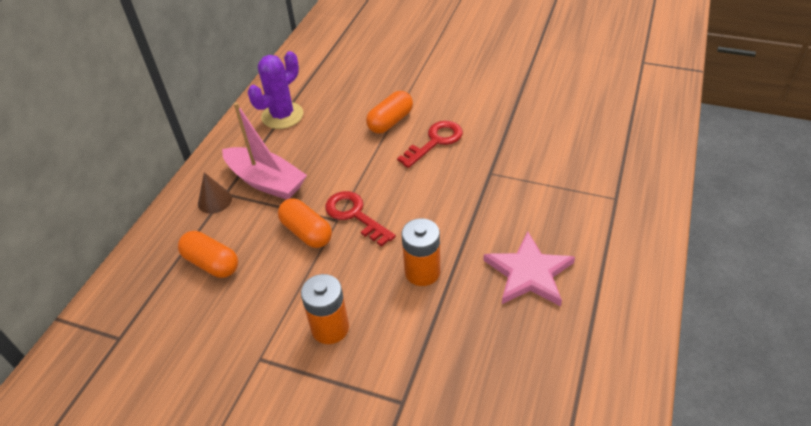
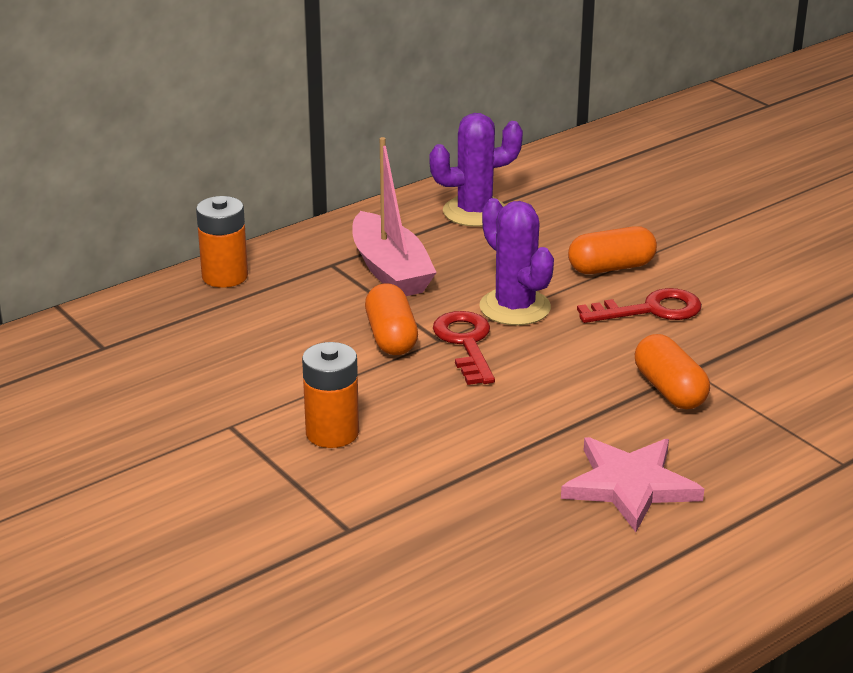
camera: 30 degrees right, 15 degrees down
orange capsule [178,231,238,278] -> orange capsule moved to [635,334,710,409]
brown cone [198,172,232,214] -> none
orange battery [402,218,441,286] -> orange battery moved to [196,196,248,288]
none -> purple cactus [480,198,554,326]

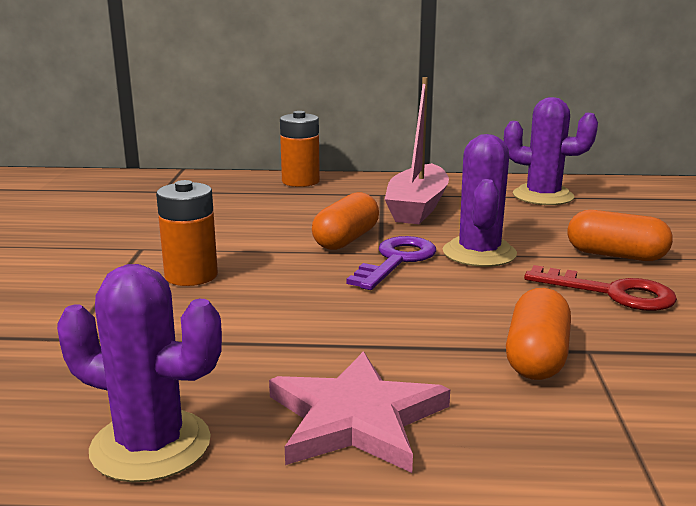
camera: 40 degrees right, 10 degrees down
red key [433,311,495,385] -> purple key [346,236,436,290]
none -> purple cactus [57,264,222,483]

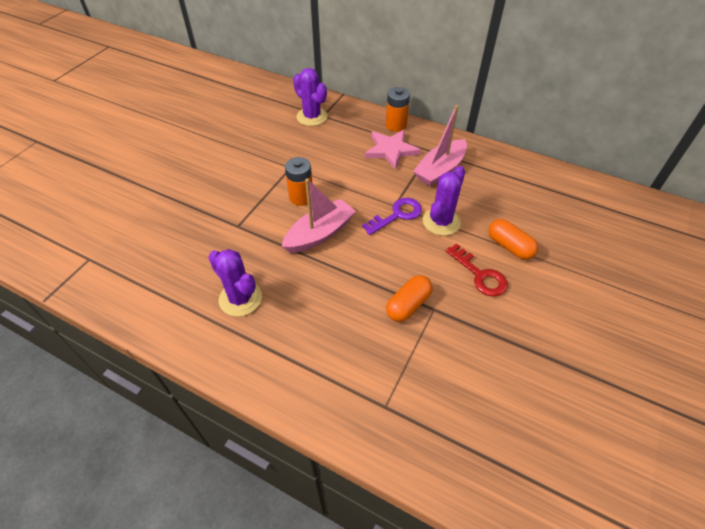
camera: 25 degrees right, 30 degrees up
pink star [269,351,450,473] -> pink star moved to [364,130,421,170]
orange capsule [312,192,379,250] -> none
purple cactus [504,97,598,205] -> purple cactus moved to [293,68,328,126]
none -> pink boat [282,179,356,253]

